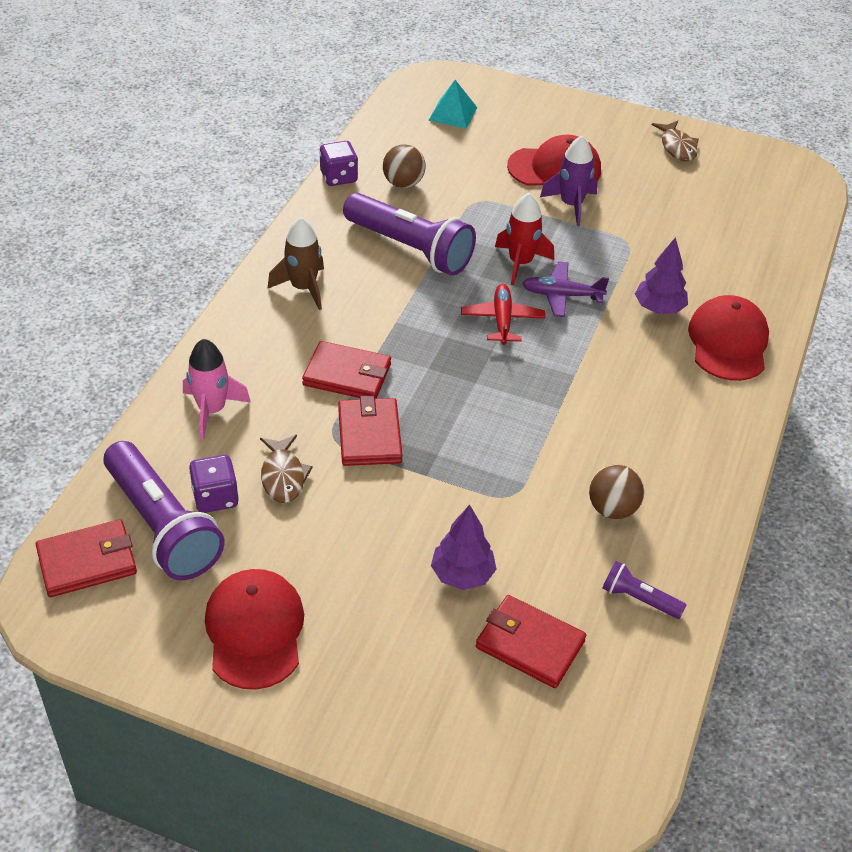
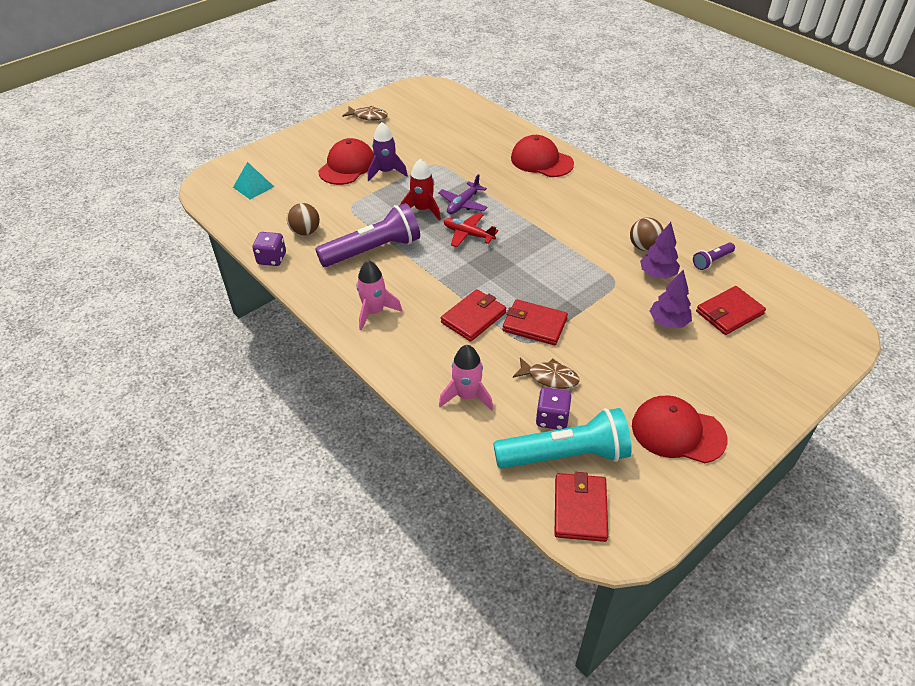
camera: 60 degrees left, 0 degrees up
purple flashlight [103,441,225,580] -> turquoise flashlight [493,408,632,469]
brown rocket [267,217,324,310] -> pink rocket [356,260,402,331]
purple tree [635,237,688,314] -> purple tree moved to [640,222,680,279]

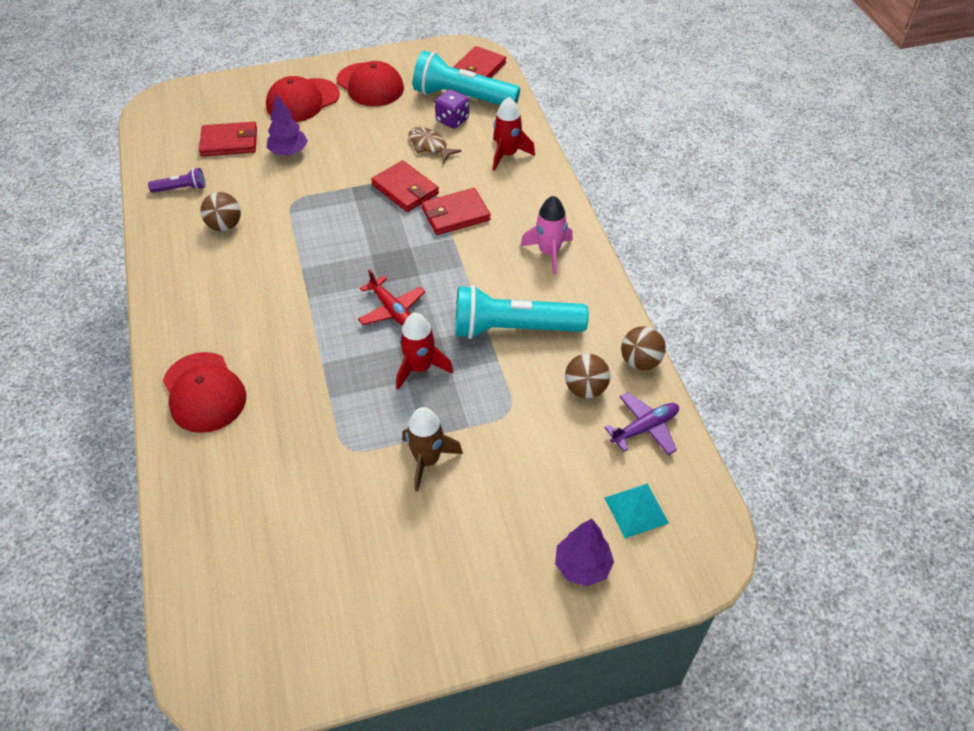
camera: 155 degrees left, 5 degrees up
purple dice [252,232,286,266] -> brown ball [621,326,666,370]
purple flashlight [315,203,420,267] -> turquoise flashlight [456,285,589,339]
red cap [318,138,374,185] -> red cap moved to [266,76,340,122]
brown fish [342,106,388,121] -> none
purple rocket [368,122,408,181] -> brown rocket [402,407,463,492]
purple plane [438,174,488,214] -> purple plane moved to [604,392,679,455]
pink rocket [439,345,493,411] -> red rocket [493,97,535,171]
purple tree [640,222,680,279] -> purple tree moved to [555,518,614,586]

